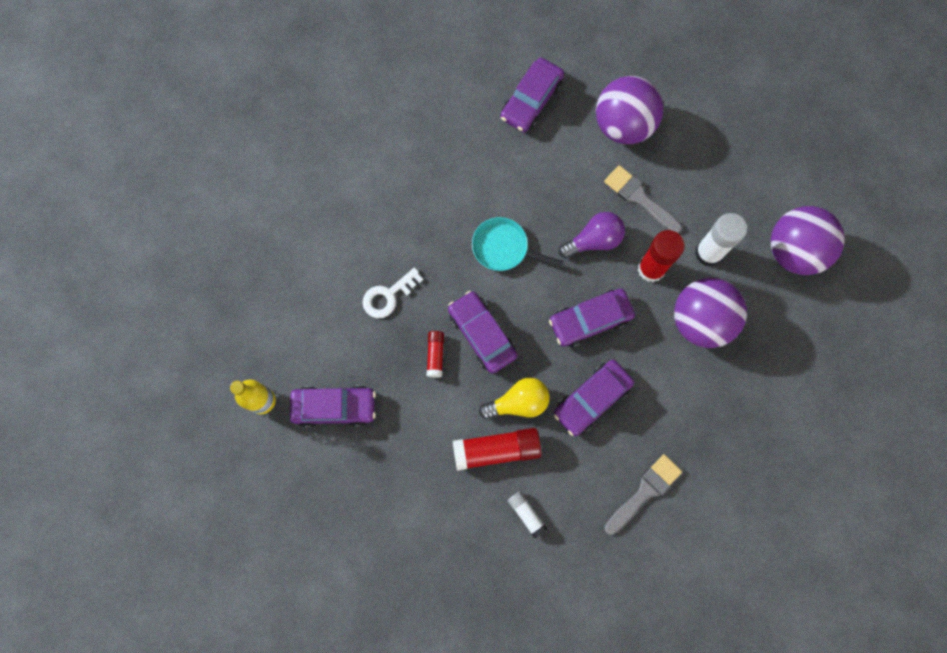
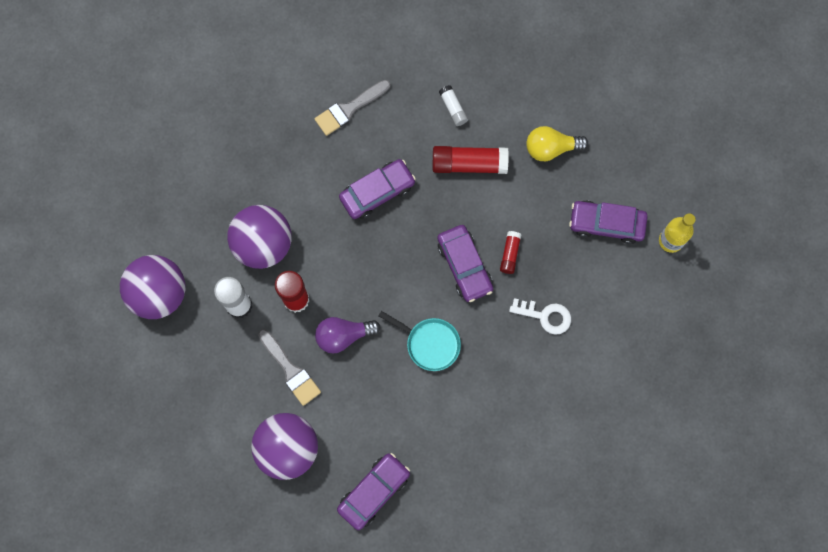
camera: 170 degrees left, 0 degrees up
white key [362,268,423,318] -> white key turned 45 degrees clockwise [509,298,571,335]
yellow light bulb [479,378,550,419] -> yellow light bulb moved to [526,126,588,161]
purple car [549,289,635,347] -> none

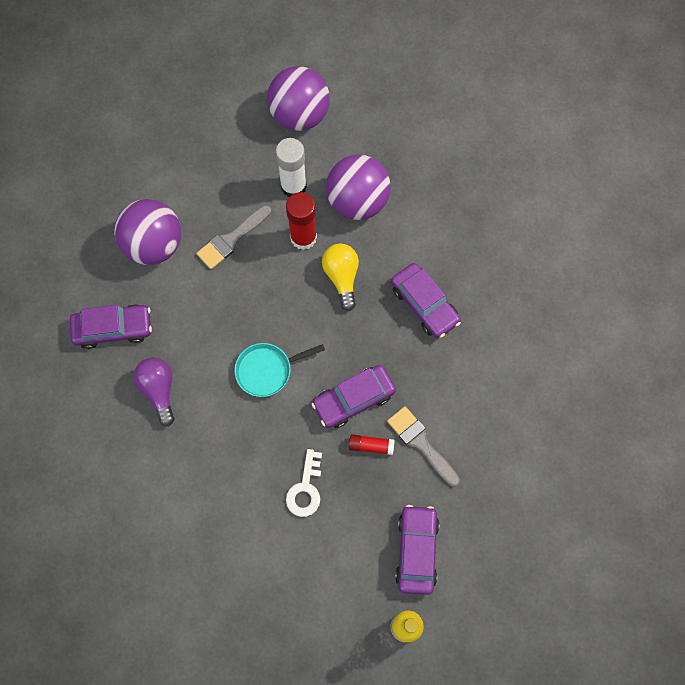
camera: 85 degrees right, 5 degrees down
grey brush [315,80,390,136] -> grey brush moved to [387,406,460,486]
purple light bulb [315,317,380,354] -> purple light bulb moved to [133,358,174,426]
purple car [337,453,410,530] -> purple car turned 45 degrees counterclockwise [70,304,152,349]
turquoise pan [379,311,461,371] -> turquoise pan turned 45 degrees clockwise [234,343,325,397]
red glue stick [433,146,509,174] -> none
white glue stick [439,85,468,126] -> none
yellow light bulb [526,126,588,161] -> yellow light bulb moved to [322,243,359,311]

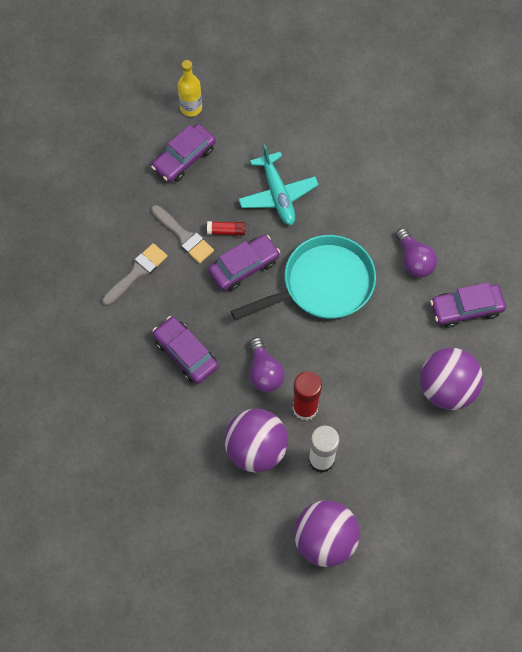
camera: 175 degrees right, 5 degrees down
grey brush [196,205,271,269] -> grey brush moved to [102,243,168,306]
turquoise pan [234,343,325,397] -> turquoise pan [231,235,376,320], size x1.84
white key [286,449,322,517] -> turquoise plane [238,144,319,225]
yellow light bulb [322,243,359,311] -> purple light bulb [250,337,285,392]
purple car [395,505,439,595] -> purple car turned 45 degrees clockwise [151,124,216,182]

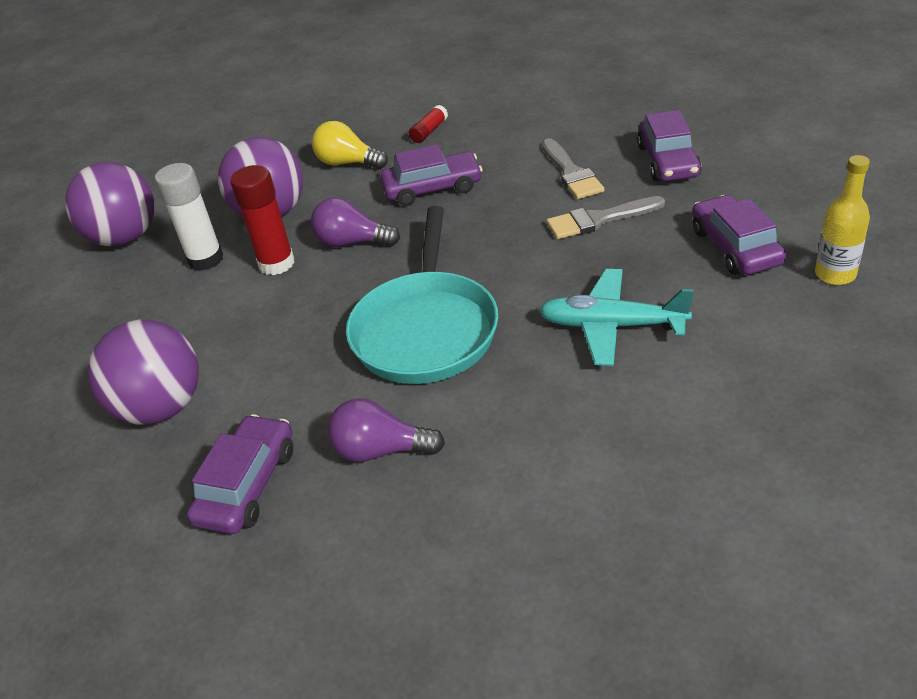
camera: 125 degrees right, 25 degrees down
red glue stick [207,221,245,236] -> red glue stick moved to [409,105,448,143]
purple car [208,235,280,291] -> purple car moved to [637,110,702,181]
none -> yellow light bulb [312,121,388,169]

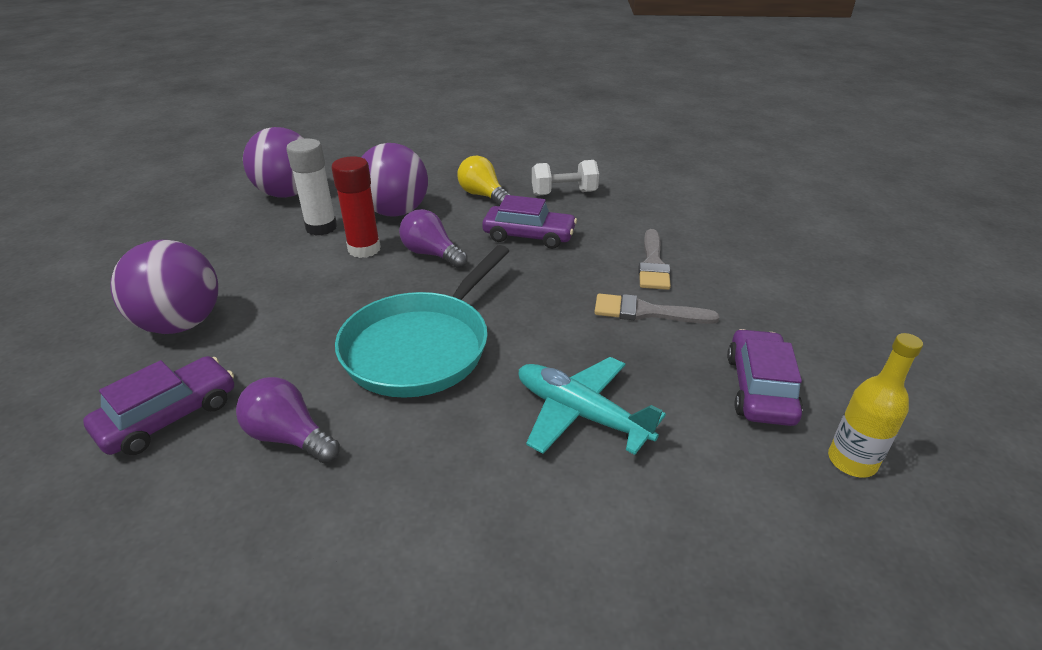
camera: 20 degrees right, 5 degrees down
red glue stick [409,105,448,143] -> white dumbbell [532,160,599,196]
purple car [637,110,702,181] -> none

